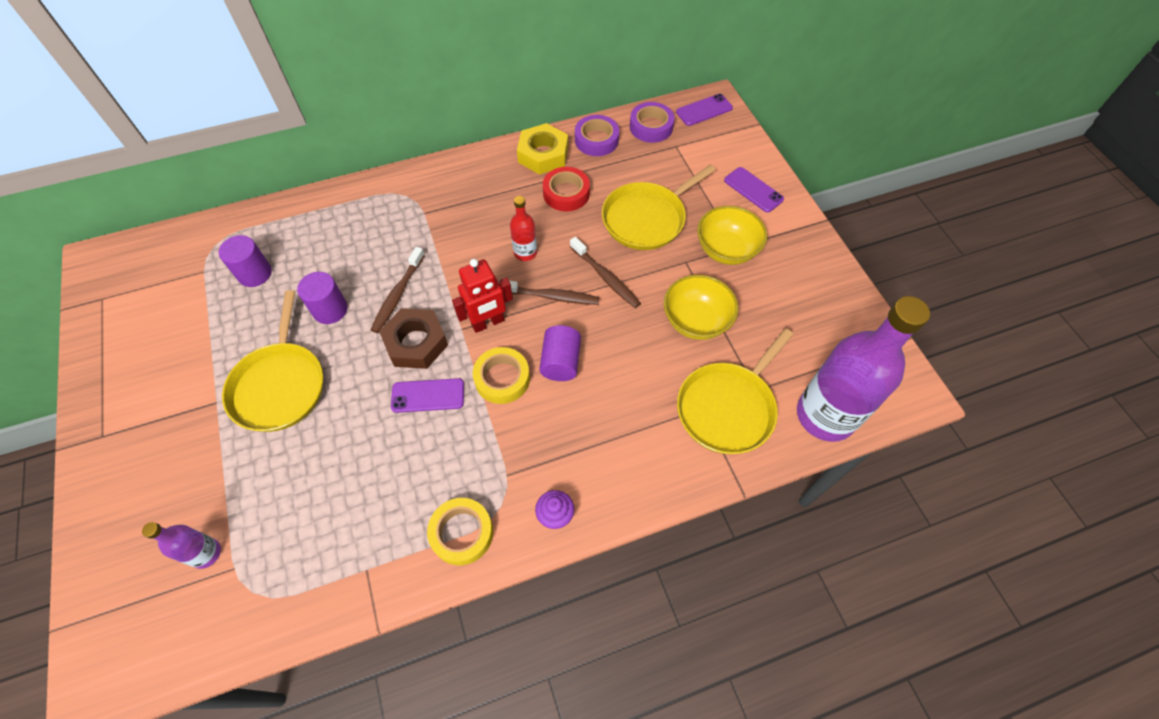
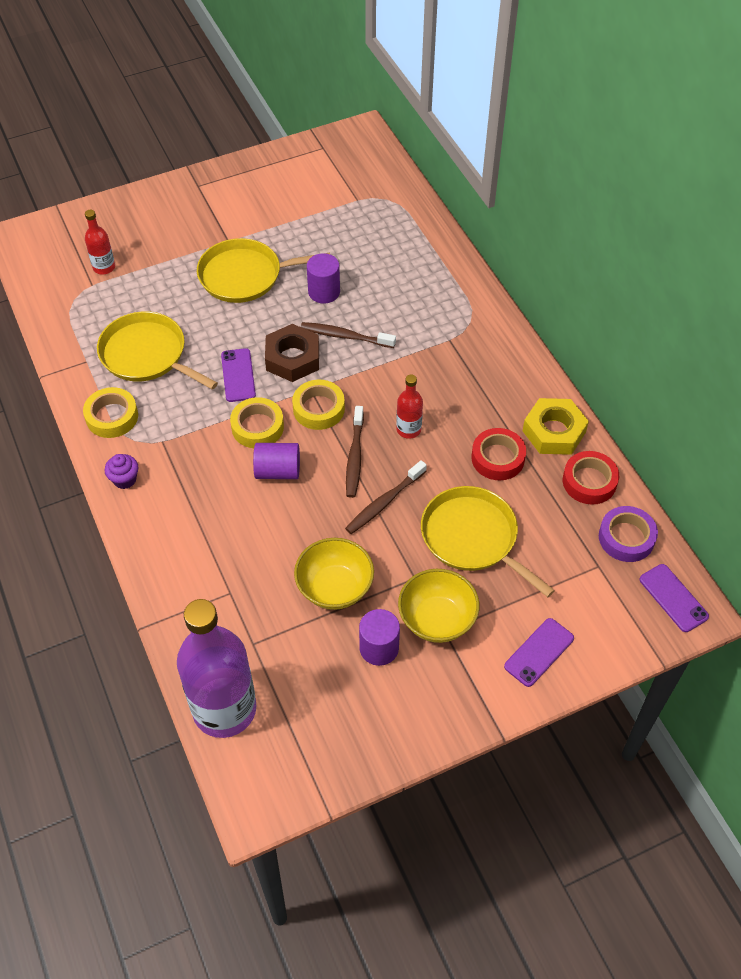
camera: 85 degrees right, 5 degrees down
purple bottle [142,522,221,569] -> red bottle [85,210,115,275]
purple cylinder [218,235,272,287] -> purple cylinder moved to [359,609,400,666]
red robot [452,259,513,333] -> yellow tape [292,380,345,430]
purple tape [575,115,619,156] -> red tape [563,451,619,505]
yellow pan [677,328,794,454] -> yellow pan moved to [97,311,218,390]

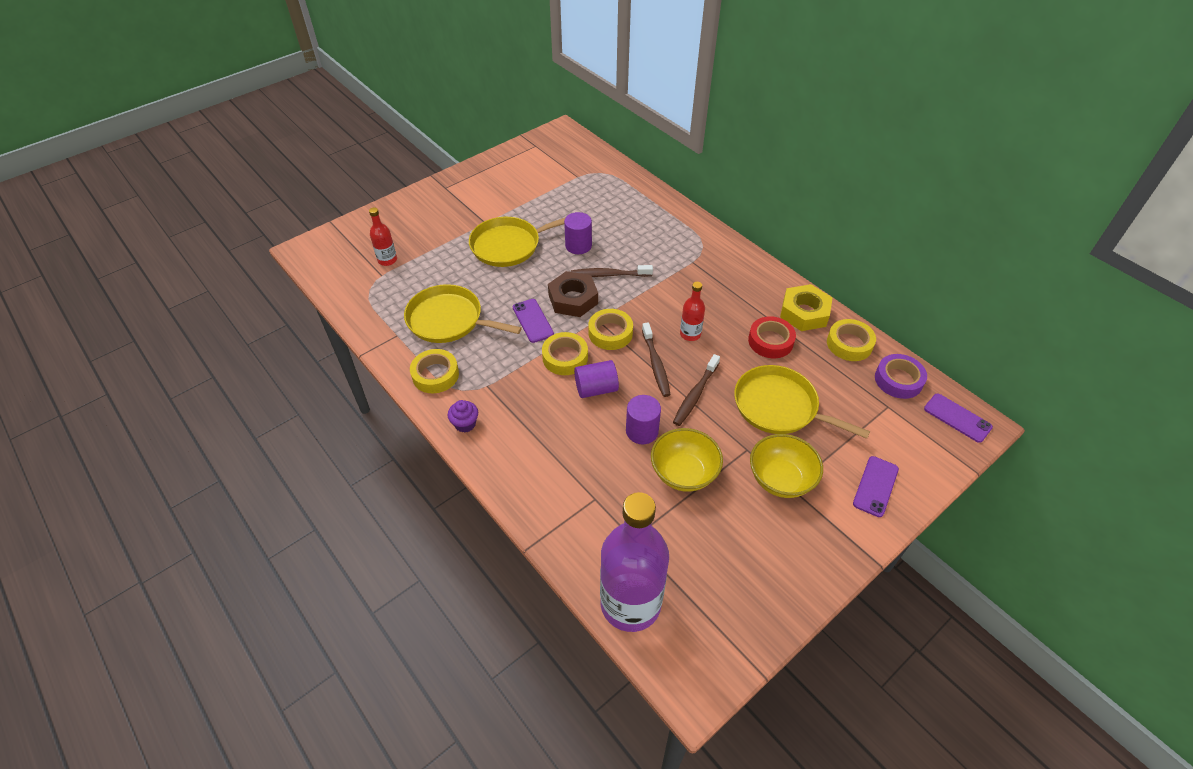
camera: 15 degrees left, 5 degrees down
purple cylinder [359,609,400,666] -> purple cylinder moved to [626,395,661,444]
red tape [563,451,619,505] -> yellow tape [827,319,876,361]

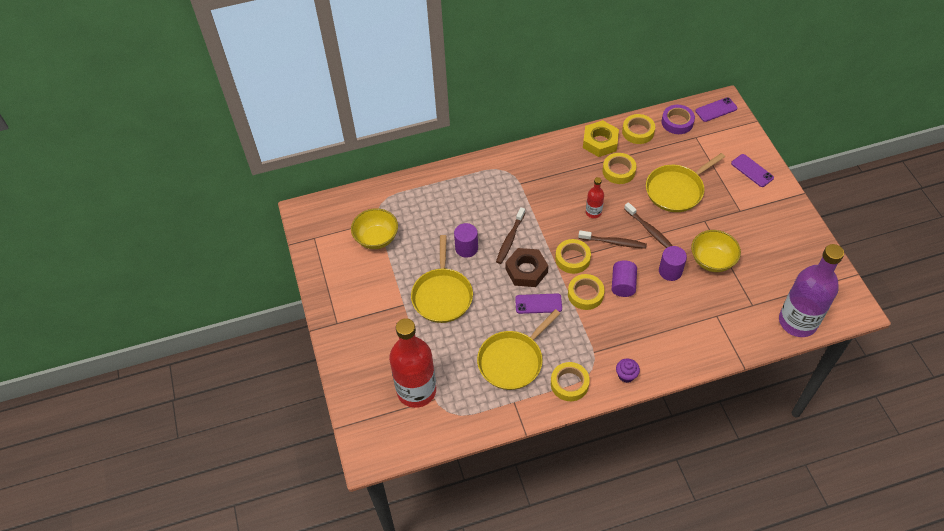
camera: 65 degrees left, 5 degrees up
red bottle [369,207,397,266] -> red bottle [389,318,436,408], size x2.20
red tape [748,316,796,358] -> yellow tape [602,153,636,184]
yellow bowl [750,434,823,498] -> yellow bowl moved to [351,208,398,249]

